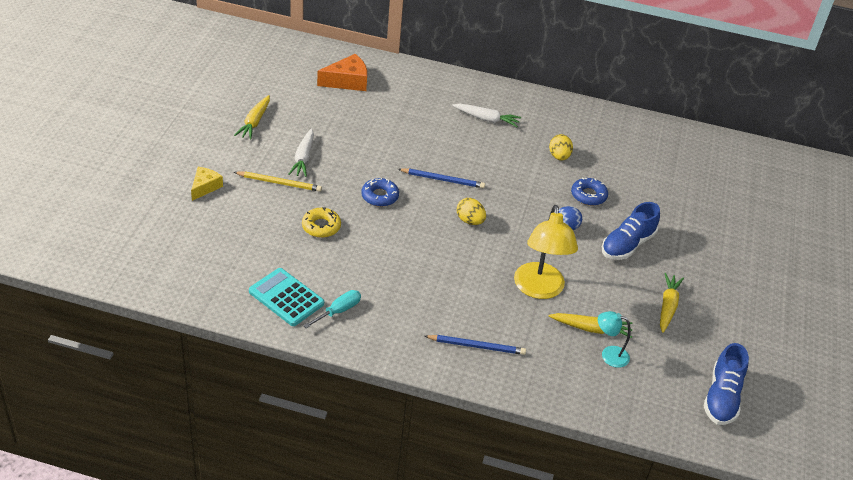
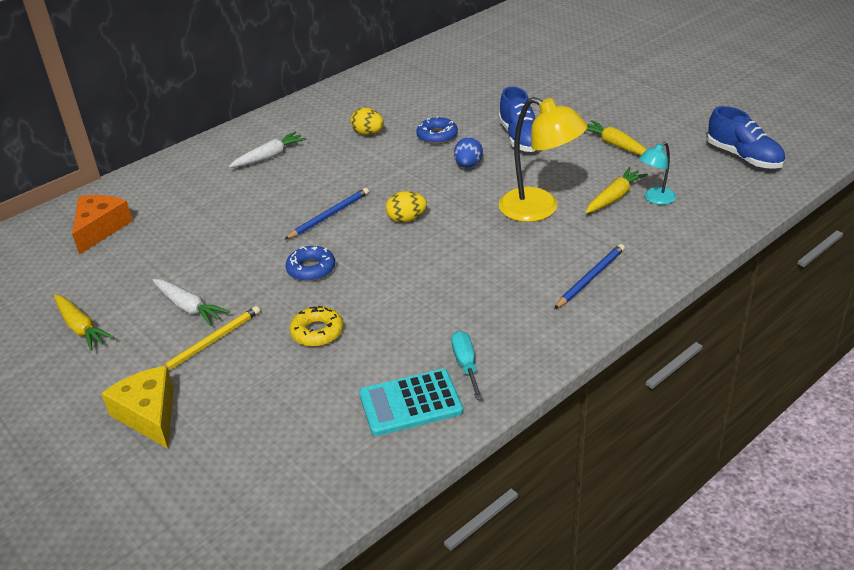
camera: 50 degrees left, 5 degrees down
yellow cheese [191,167,223,201] -> yellow cheese [101,366,174,449], size x1.52

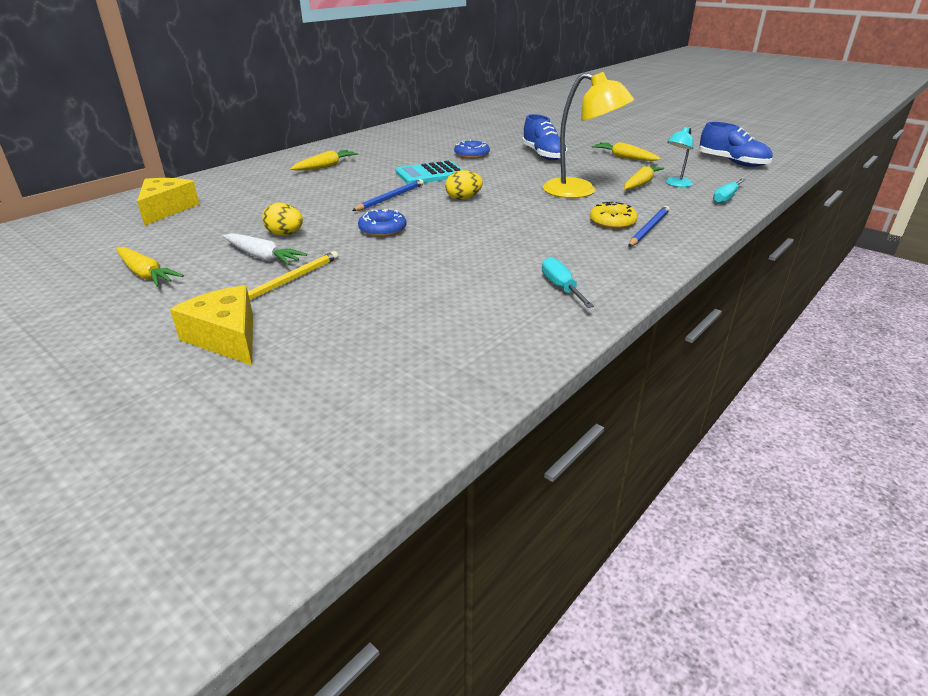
camera: 10 degrees left, 5 degrees down
orange cheese [72,195,133,255] -> yellow cheese [137,178,199,225]
white carrot [229,131,307,168] -> yellow carrot [290,150,359,171]
yellow donut [290,306,343,347] -> yellow donut moved to [590,202,638,229]
yellow egg [350,108,384,135] -> yellow egg moved to [262,202,303,236]
turquoise calculator [359,369,463,436] -> turquoise calculator moved to [396,161,463,184]
blue egg [454,137,483,168] -> none
none -> turquoise screwdriver [713,179,746,204]

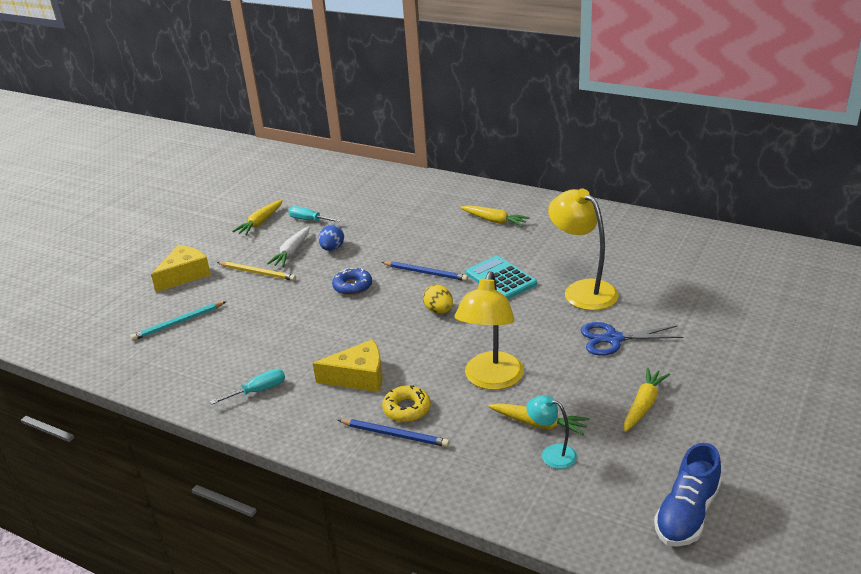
camera: 80 degrees right, 0 degrees up
yellow cheese [137,178,199,225] -> yellow cheese moved to [313,339,383,392]
yellow egg [262,202,303,236] -> blue egg [319,225,344,251]
blue donut [454,140,490,159] -> yellow lamp [548,189,619,310]
blue shoe [522,114,568,160] -> blue scissors [581,322,683,356]
turquoise screwdriver [713,179,746,204] -> turquoise screwdriver moved to [289,206,341,222]
none -> turquoise pencil [131,301,226,341]

